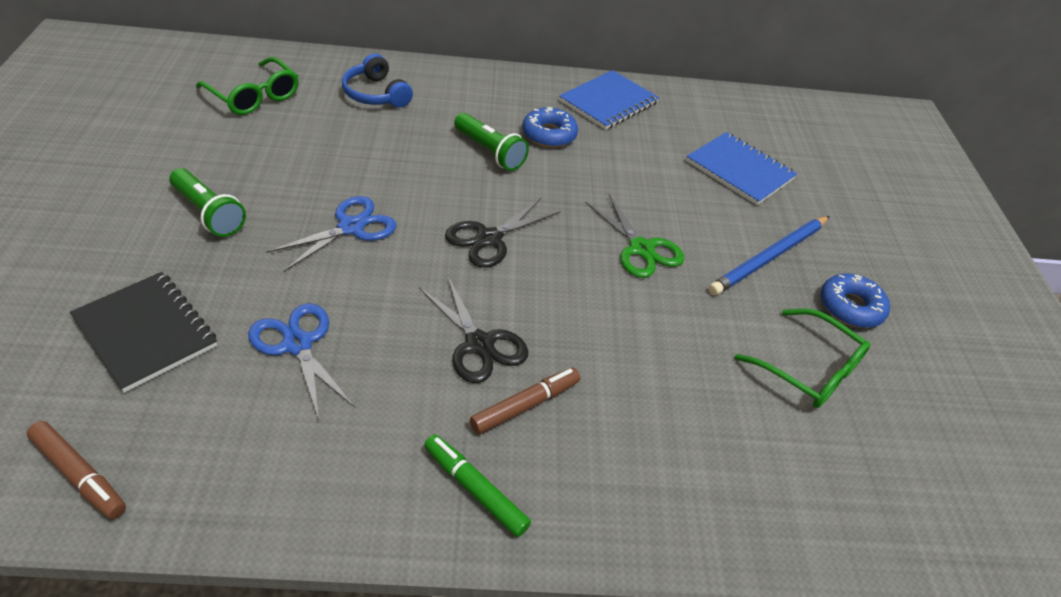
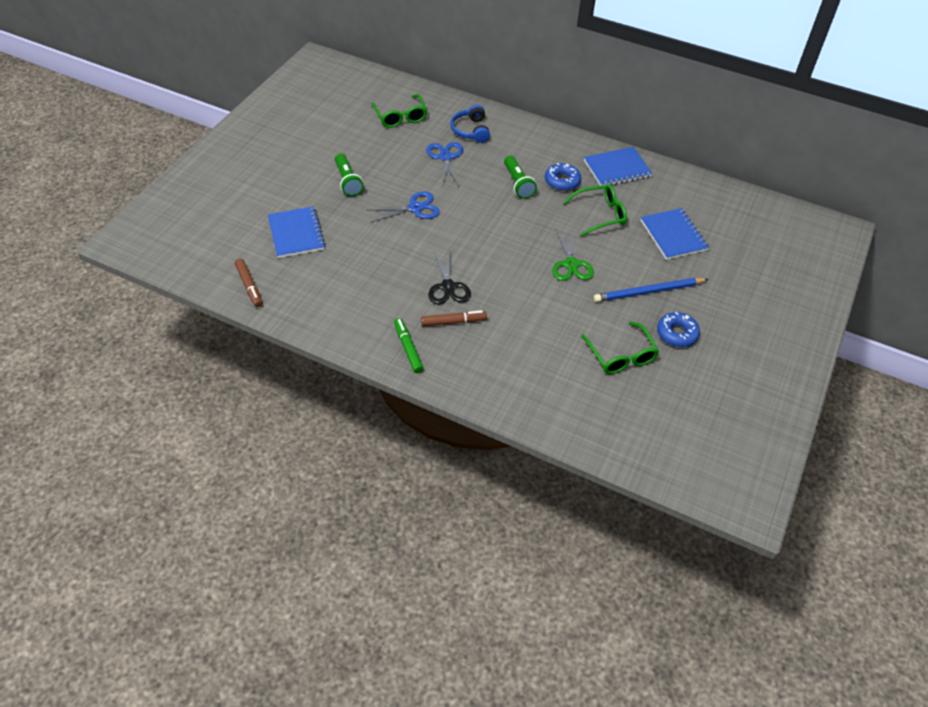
camera: 30 degrees right, 5 degrees up
black notebook [70,272,217,393] -> blue notebook [268,206,326,258]
blue scissors [248,304,355,420] -> blue scissors moved to [426,142,463,186]
black scissors [445,198,561,268] -> none
none -> green glasses [563,184,627,237]

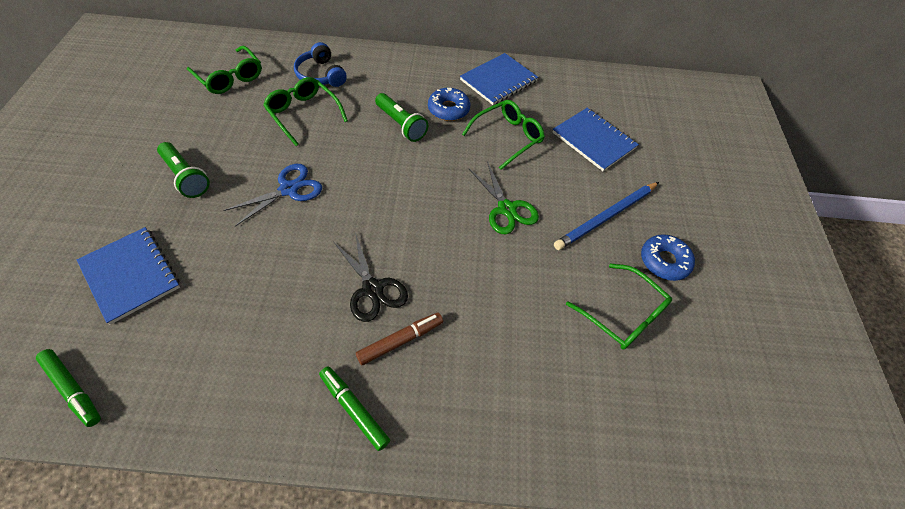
camera: 25 degrees left, 5 degrees up
brown marker [235,259,262,307] -> green marker [36,349,101,427]
blue scissors [426,142,463,186] -> green glasses [263,77,348,146]

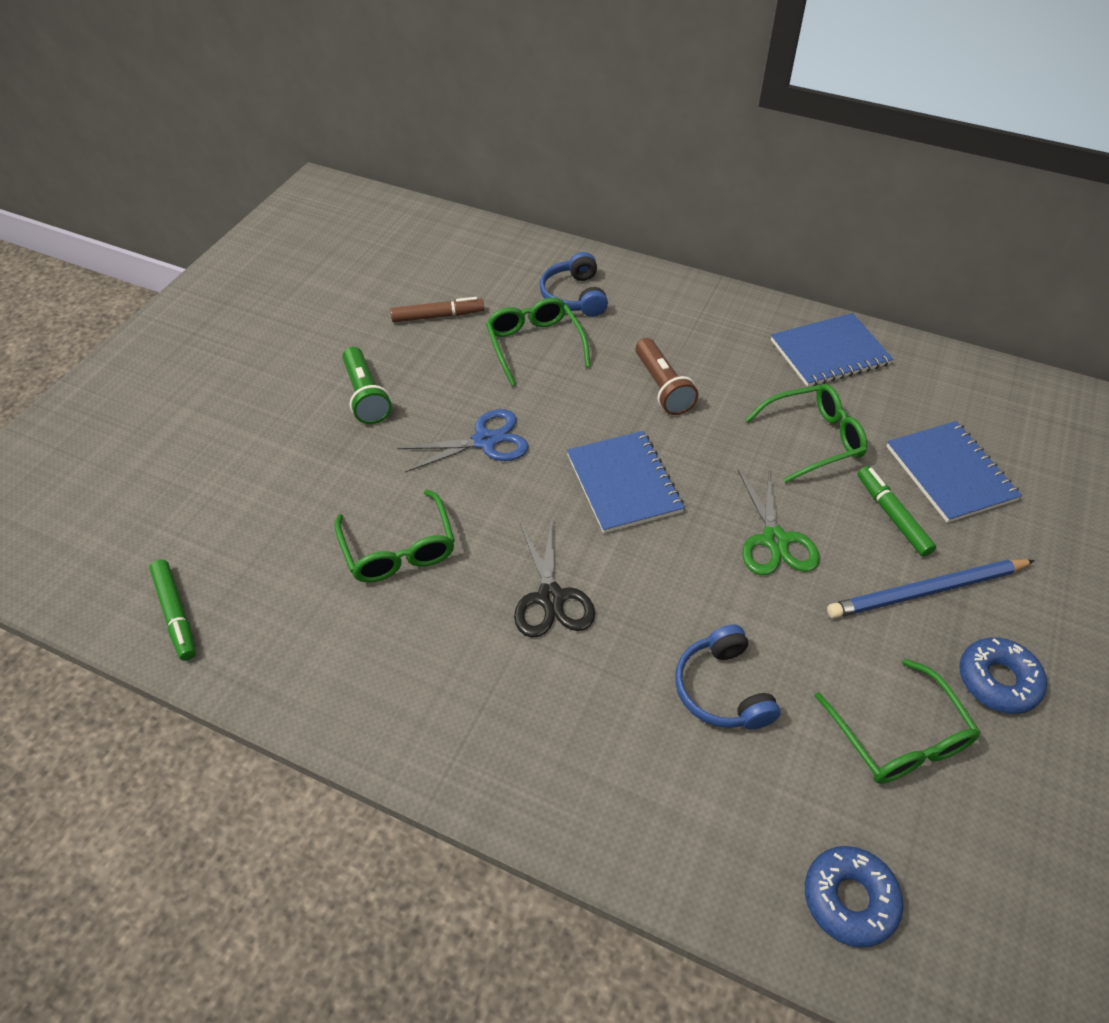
camera: 25 degrees right, 5 degrees down
blue notebook [77,227,180,325] -> blue notebook moved to [567,431,685,533]
green glasses [187,46,262,94] -> green glasses moved to [334,489,455,583]
green marker [319,366,390,451] -> green marker moved to [857,466,936,557]
brown marker [356,313,443,365] -> brown marker moved to [390,297,484,322]
green flashlight [375,93,428,142] -> brown flashlight [636,338,698,415]
blue donut [428,88,470,121] -> blue donut moved to [805,846,903,948]
none -> blue headphones [675,624,781,730]

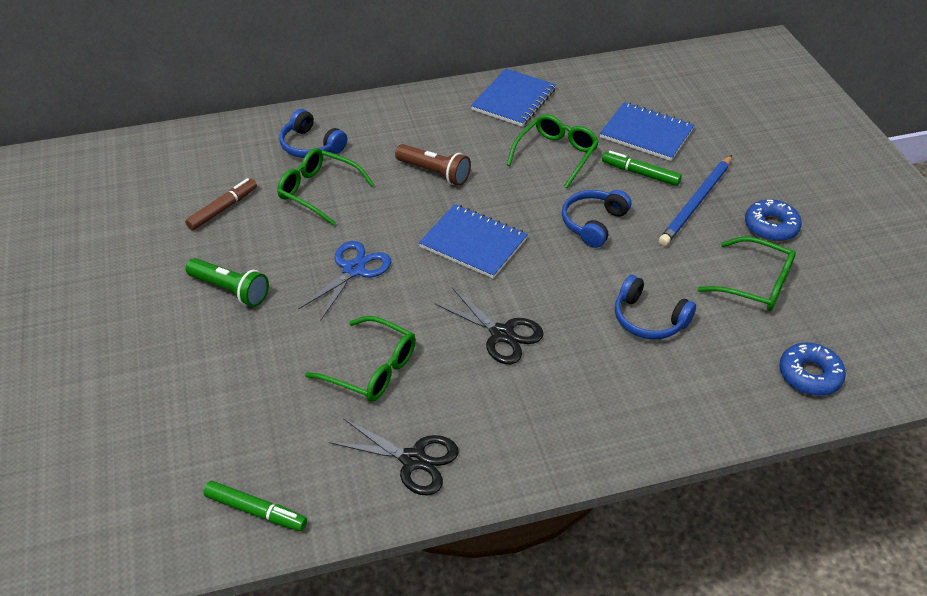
camera: 40 degrees left, 5 degrees down
green scissors [738,466,820,575] -> blue headphones [562,190,631,248]
none -> black scissors [329,418,459,496]

